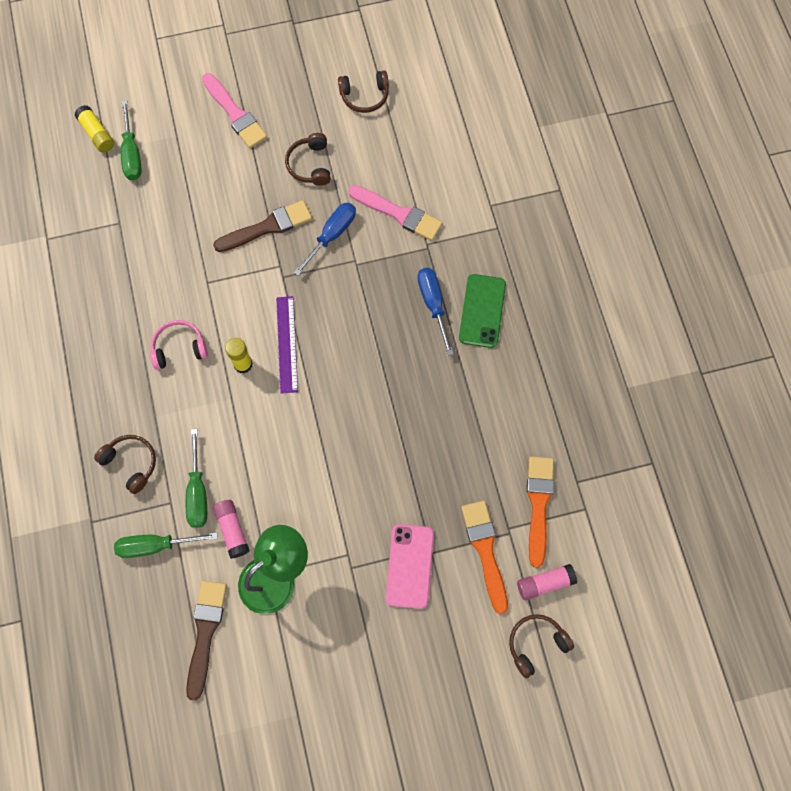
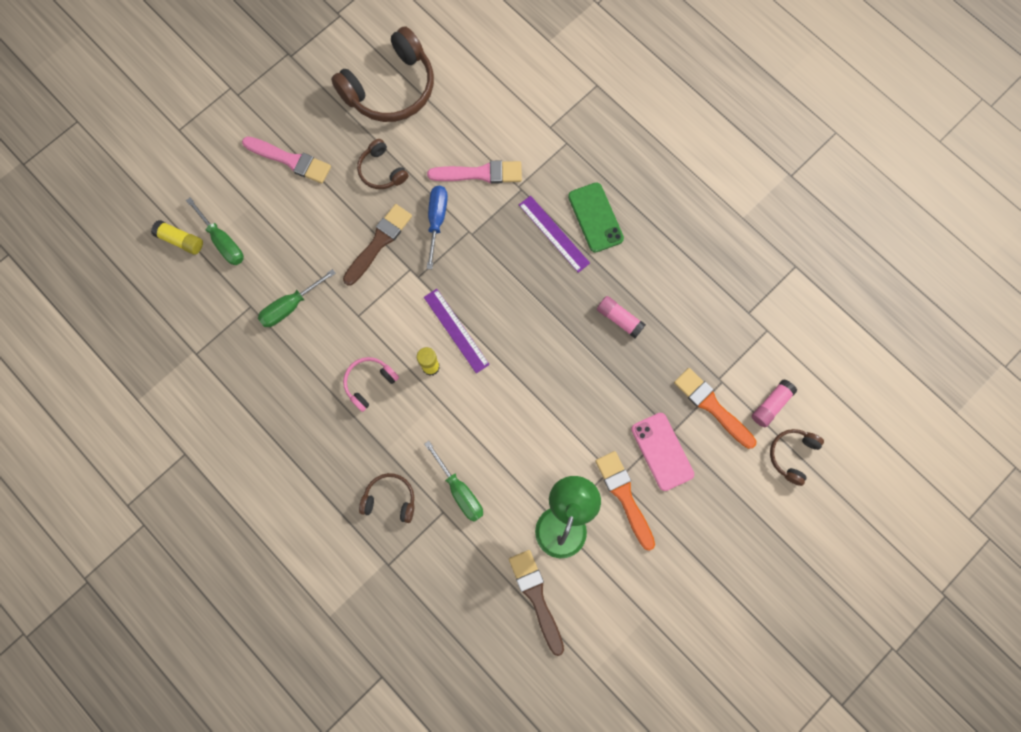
camera: 30 degrees left, 5 degrees up
green screwdriver [114,533,218,558] -> green screwdriver moved to [258,269,336,327]
pink glue stick [213,500,250,559] -> pink glue stick moved to [597,296,646,338]
brown headphones [338,70,389,113] -> brown headphones [331,26,434,122], size x1.97
blue screwdriver [418,268,454,356] -> purple ruler [519,196,590,273]
orange brush [527,456,554,568] -> orange brush moved to [595,451,655,551]

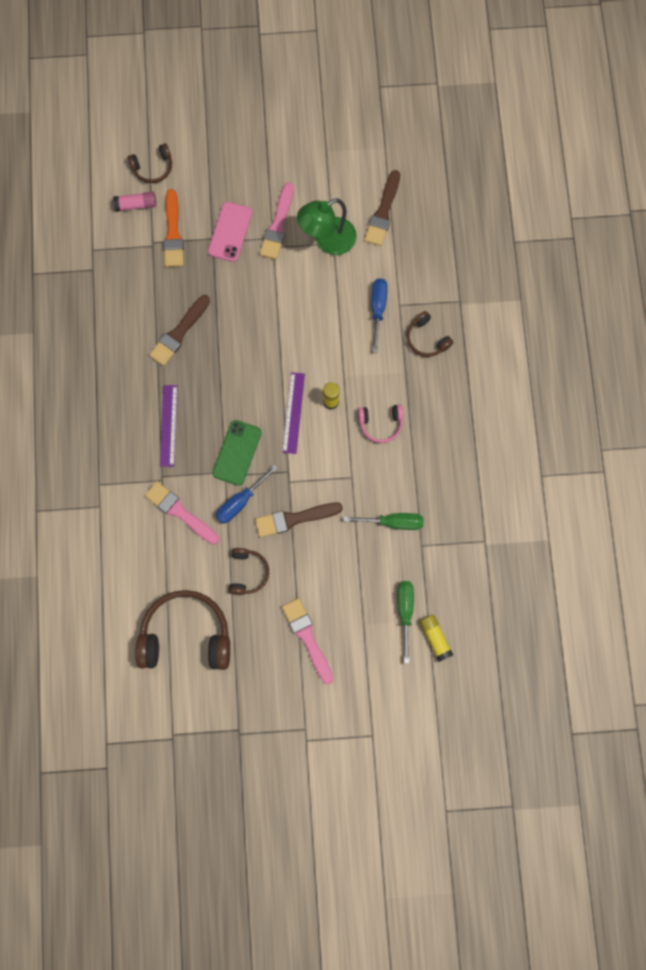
camera: 140 degrees left, 0 degrees up
green screwdriver [424,441,483,522] -> blue screwdriver [371,278,388,352]
green phone [568,182,624,253] -> green phone moved to [213,420,262,486]
orange brush [595,451,655,551] -> pink brush [259,182,294,260]
pink glue stick [597,296,646,338] -> brown brush [149,295,210,366]

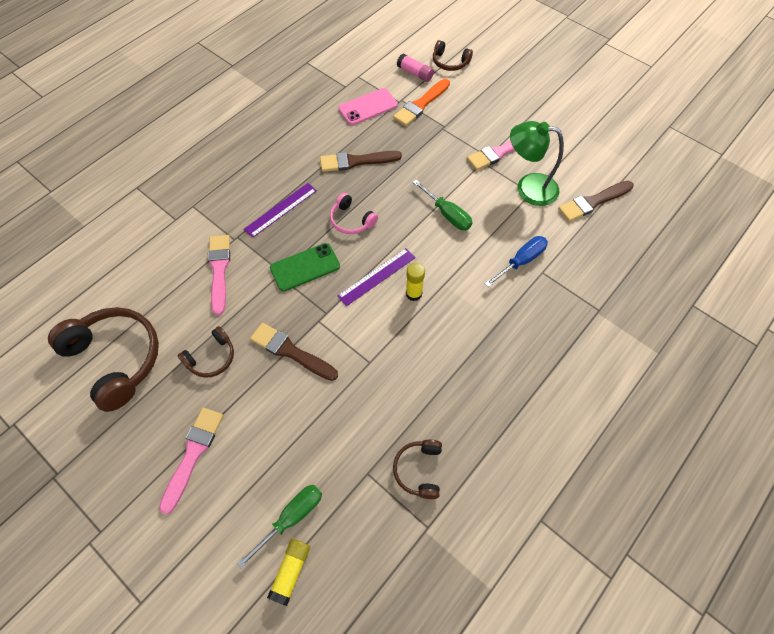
camera: 45 degrees right, 15 degrees down
pink phone [208,202,252,262] -> pink phone moved to [338,88,397,125]
blue screwdriver [216,465,278,524] -> none
green screwdriver [343,513,423,530] -> green screwdriver moved to [413,180,472,230]
pink headphones [358,404,403,443] -> pink headphones moved to [330,193,378,234]
brown headphones [407,311,453,357] -> brown headphones moved to [393,440,442,499]

